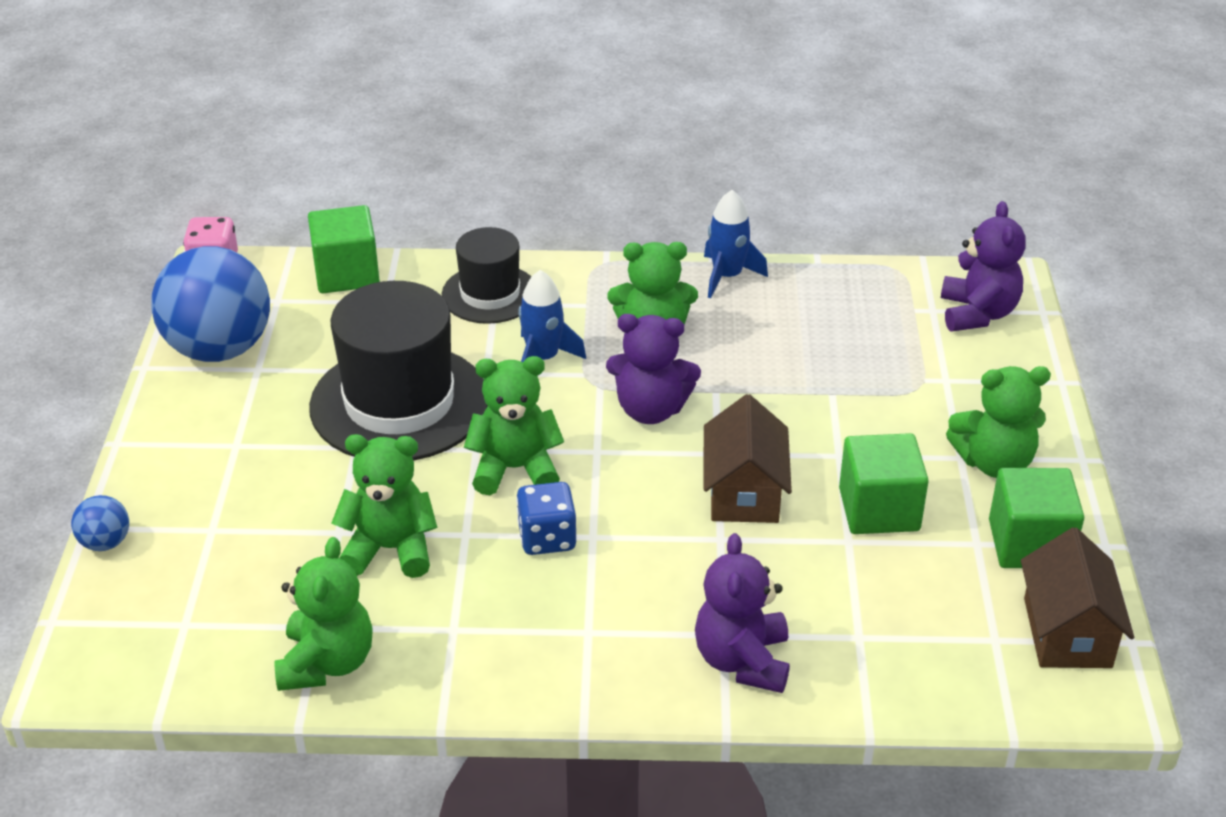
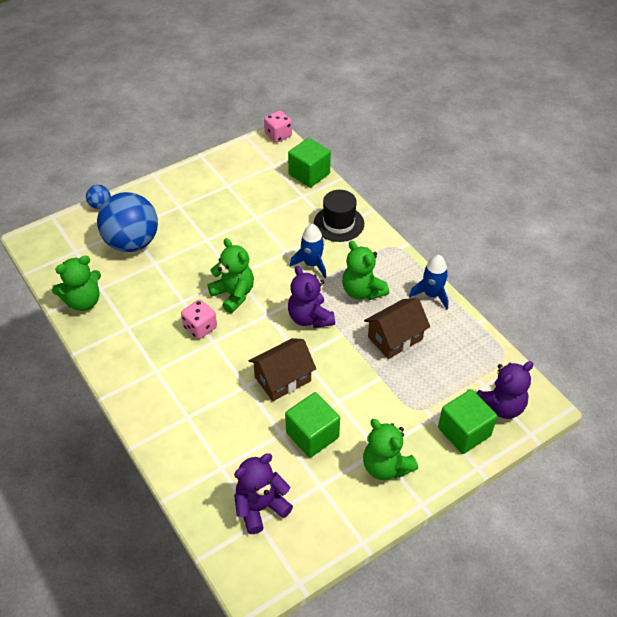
camera: 55 degrees right, 10 degrees up
blue ball [151,246,270,362] -> blue ball moved to [97,192,158,252]
black hat [309,281,488,461] -> none
green teddy bear [331,434,437,578] -> none
blue dice [516,482,576,555] -> pink dice [181,299,217,339]
purple teddy bear [695,533,790,693] -> purple teddy bear moved to [234,453,293,534]
green cube [989,468,1084,568] -> green cube moved to [438,389,497,454]
brown house [1021,527,1134,668] -> brown house moved to [364,298,430,359]

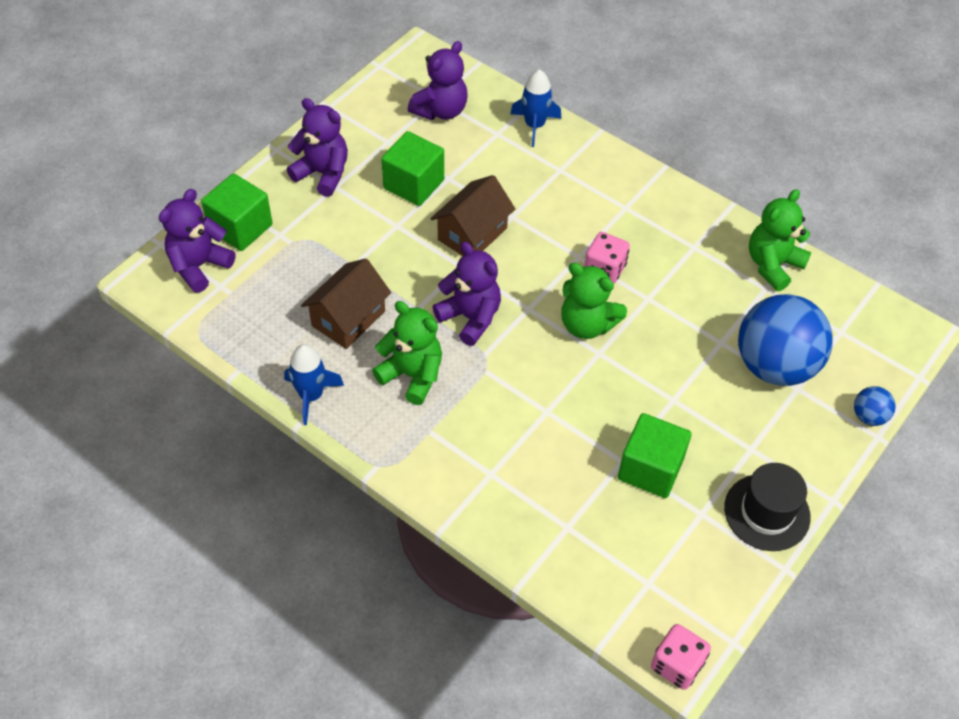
camera: 160 degrees right, 5 degrees up
green cube [288,138,331,188] -> green cube moved to [618,413,692,498]
blue rocket [290,224,326,278] -> blue rocket moved to [510,69,561,147]
black hat [314,190,364,242] -> black hat moved to [724,463,811,551]
green teddy bear [363,419,418,480] -> purple teddy bear [287,98,348,197]

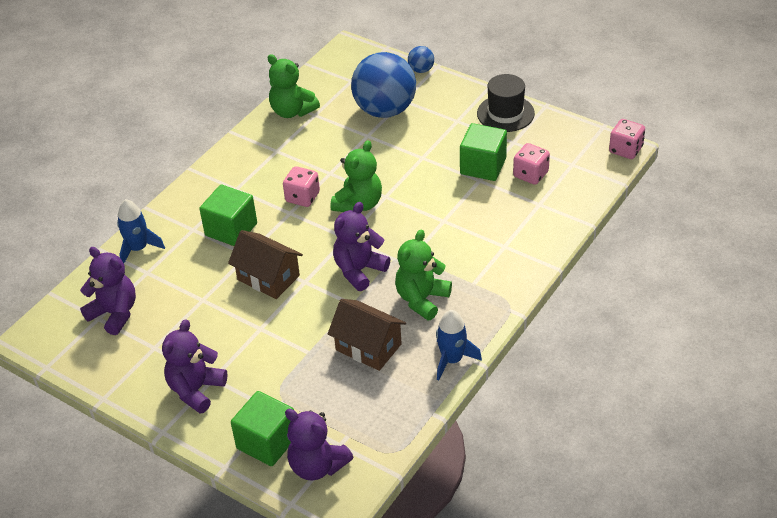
camera: 90 degrees left, 10 degrees down
green cube [381,131,444,206] -> green cube moved to [199,185,257,246]
none -> pink dice [513,143,550,185]

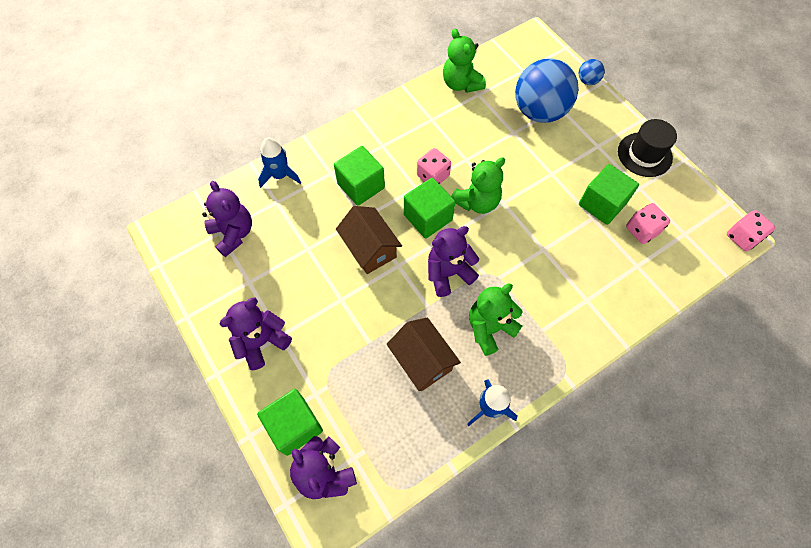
camera: 20 degrees right, 20 degrees up
none -> green cube [404,178,455,238]

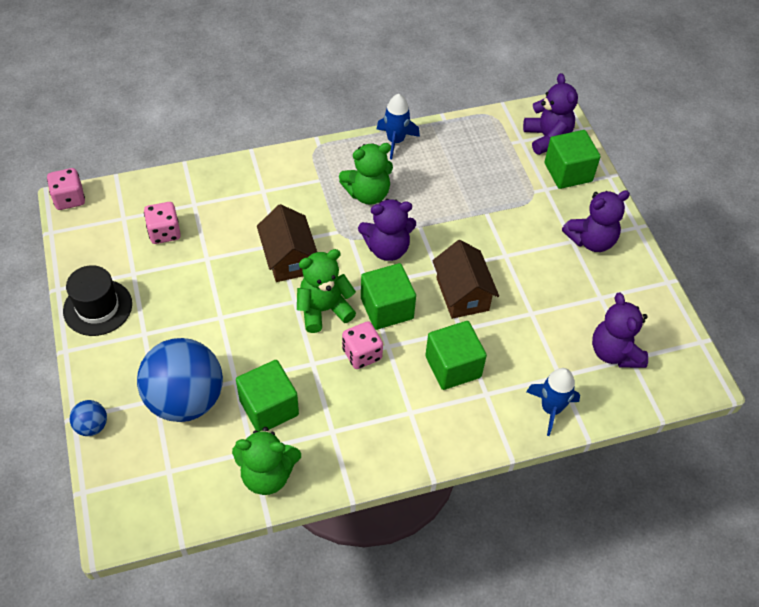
camera: 165 degrees left, 10 degrees down
brown house [387,317,461,391] -> brown house moved to [257,204,317,282]
green teddy bear [443,29,486,93] -> green teddy bear turned 105 degrees clockwise [232,427,301,495]
green cube [579,164,639,225] -> green cube moved to [236,360,299,432]

